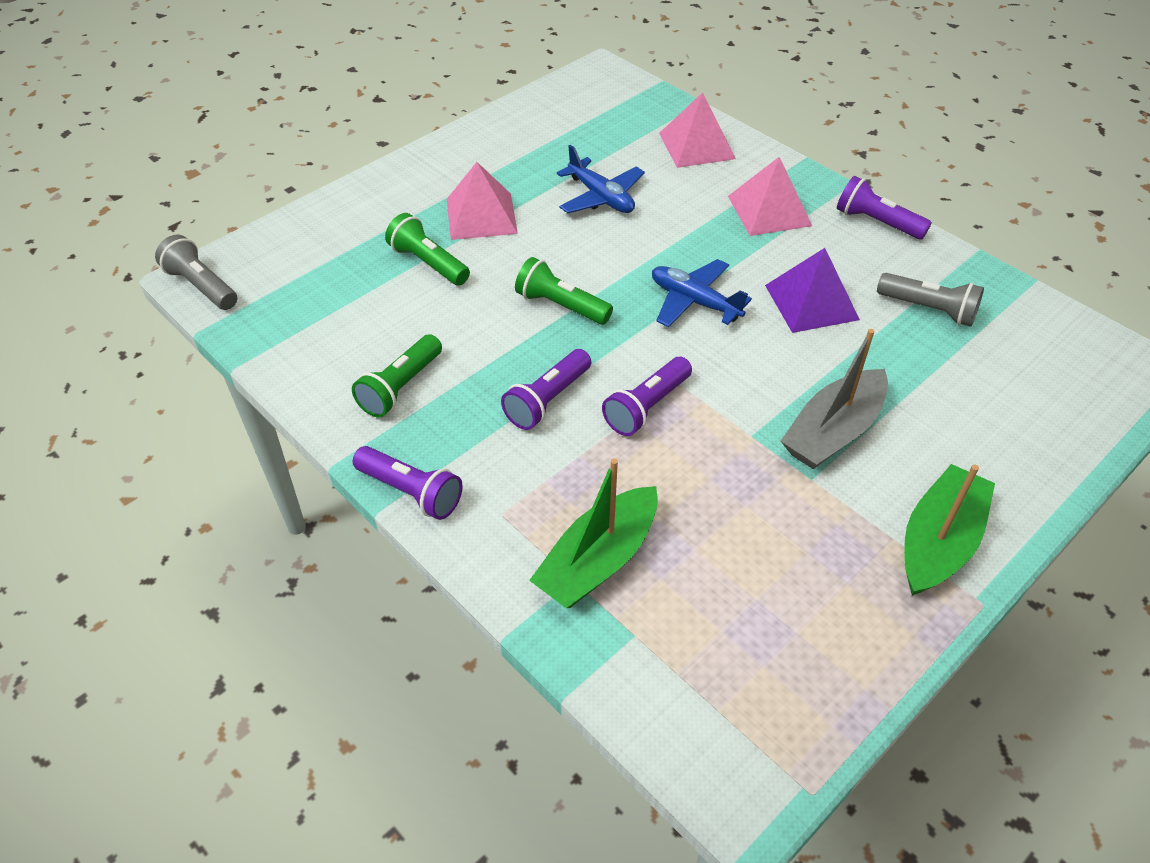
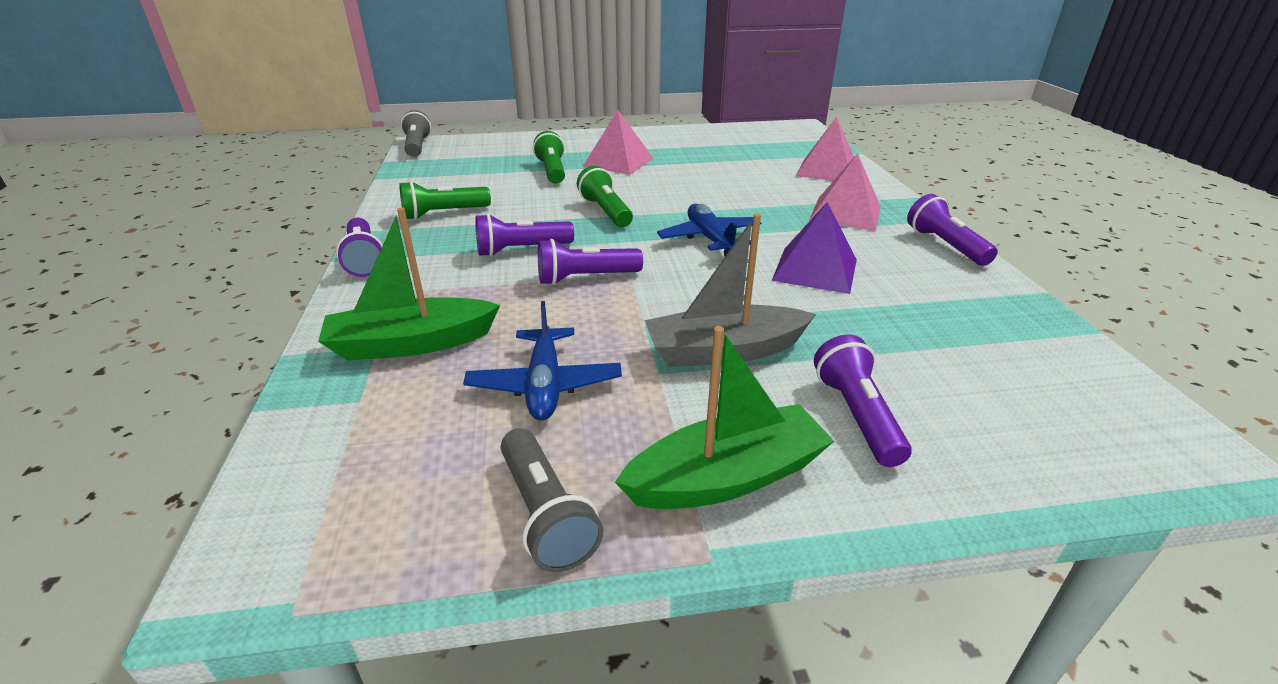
camera: 35 degrees right, 15 degrees down
blue plane [557,145,645,213] -> blue plane moved to [463,301,622,420]
grey flashlight [877,273,984,327] -> grey flashlight moved to [501,428,603,572]
none -> purple flashlight [814,335,912,467]

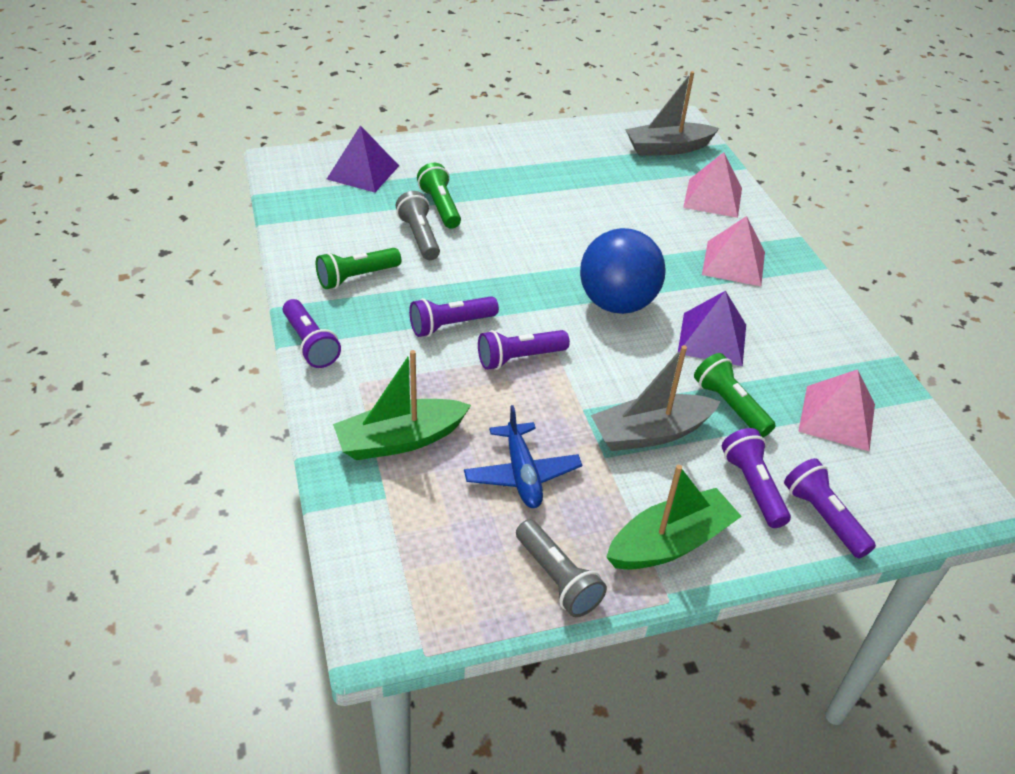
camera: 10 degrees left, 10 degrees up
grey flashlight [401,110,431,157] -> grey flashlight moved to [396,191,440,260]
green flashlight [577,166,633,227] -> green flashlight moved to [694,353,776,437]
pink pyramid [583,110,654,175] -> pink pyramid moved to [798,369,875,451]
blue plane [657,204,761,256] -> blue ball [580,228,666,314]
purple flashlight [907,194,998,266] -> purple flashlight moved to [784,458,876,559]
none -> purple pyramid [327,125,399,193]
none -> grey boat [625,71,719,156]

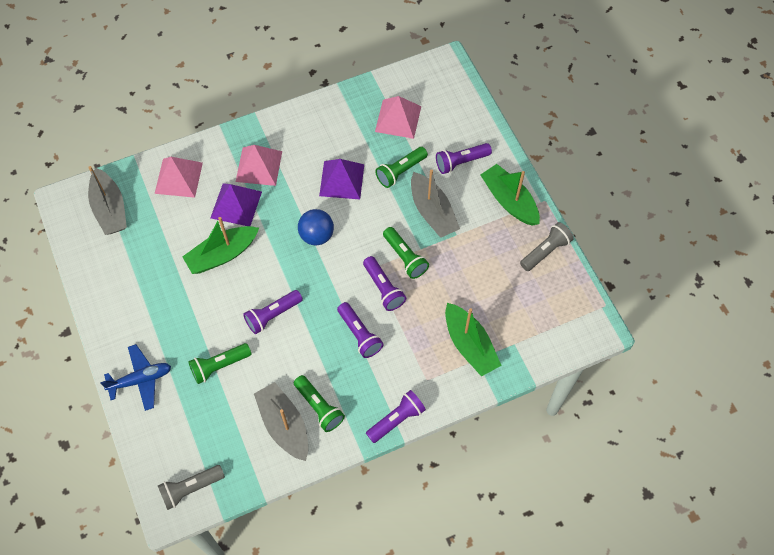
camera: 95 degrees left, 20 degrees up
purple pyramid [327,125,399,193] -> purple pyramid moved to [210,183,262,226]
grey flashlight [396,191,440,260] -> grey flashlight moved to [158,465,225,510]
blue plane [464,405,582,508] -> blue plane moved to [100,344,171,411]
blue ball [580,228,666,314] -> blue ball [298,209,334,245], size x0.64
purple flashlight [784,458,876,559] -> purple flashlight moved to [243,290,303,334]
none -> green boat [182,217,259,274]
none -> grey boat [254,382,308,461]
none -> green flashlight [383,227,429,279]

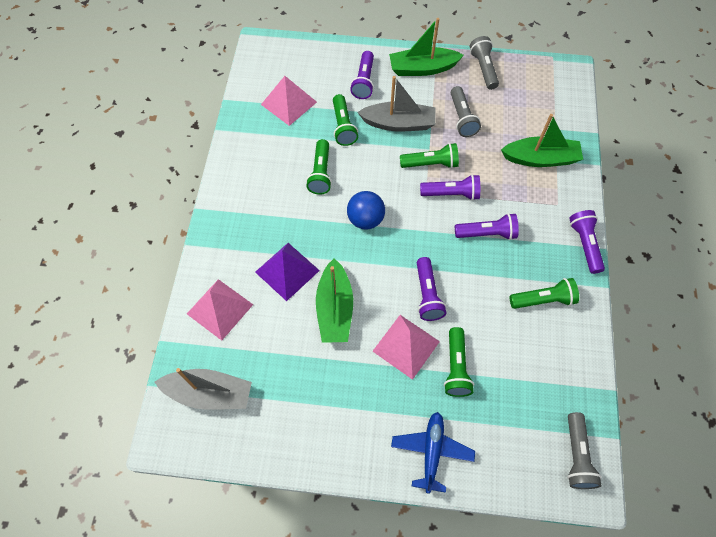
camera: 60 degrees left, 0 degrees up
pink pyramid [236,145,282,186] -> pink pyramid moved to [373,315,440,380]
grey boat [254,382,308,461] -> none
purple pyramid [319,159,364,200] -> green flashlight [306,139,332,195]
none -> grey flashlight [451,86,481,137]

